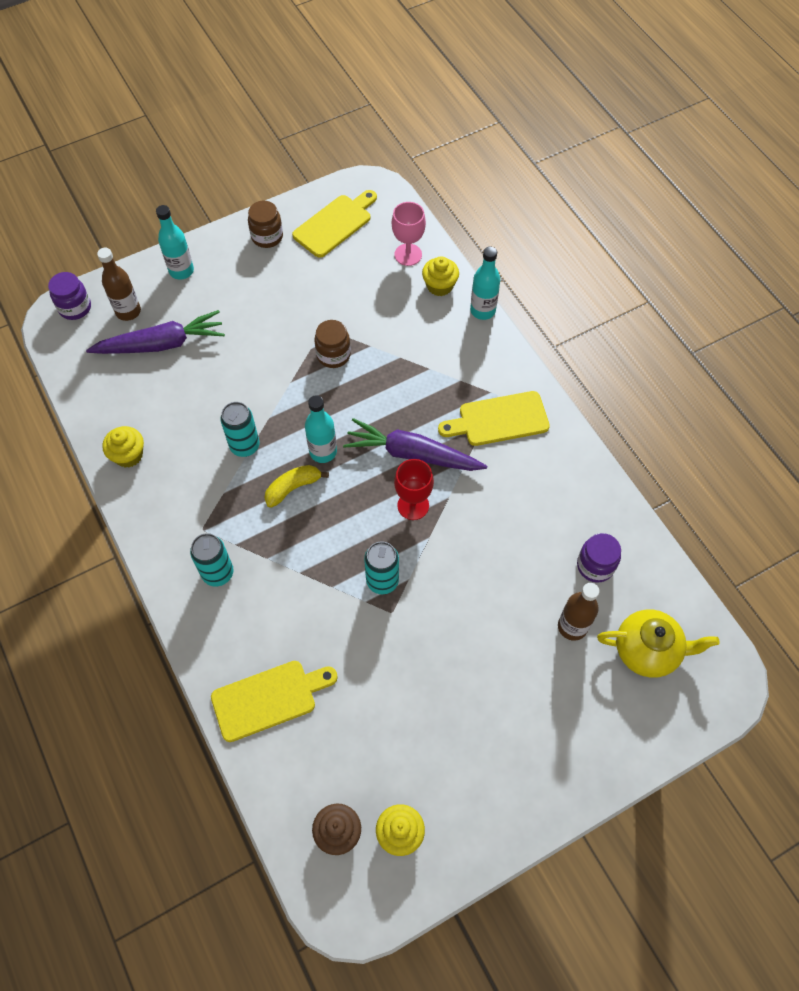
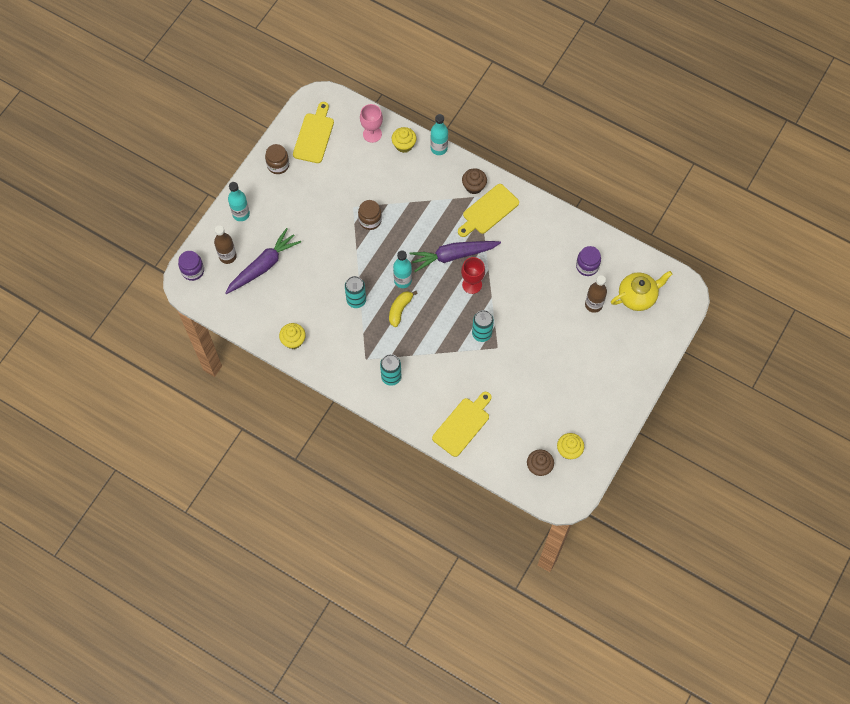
camera: 30 degrees left, 5 degrees up
none -> brown cupcake [462,168,487,194]

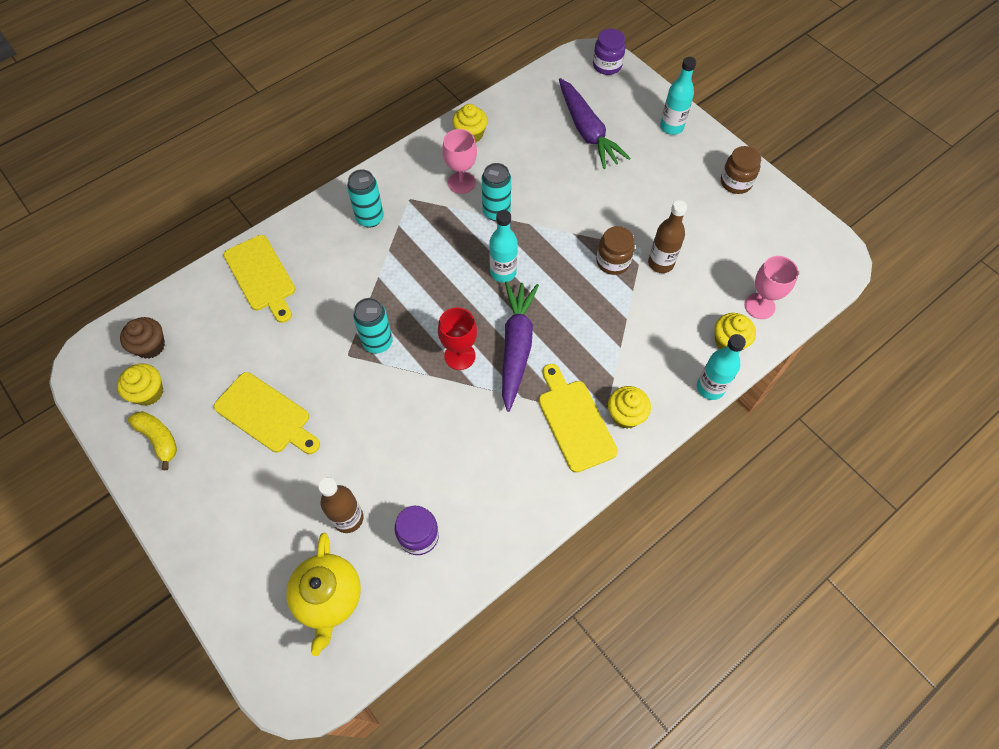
camera: 110 degrees right, 5 degrees down
brown bottle [214,225,237,264] -> brown bottle moved to [648,200,687,273]
yellow cutting board [293,102,334,163] -> yellow cutting board moved to [214,372,320,454]
yellow banana [389,291,418,327] -> yellow banana moved to [128,411,177,470]
brown cupcake [462,168,487,194] -> yellow cupcake [608,386,651,429]
none -> pink goblet [442,129,477,194]

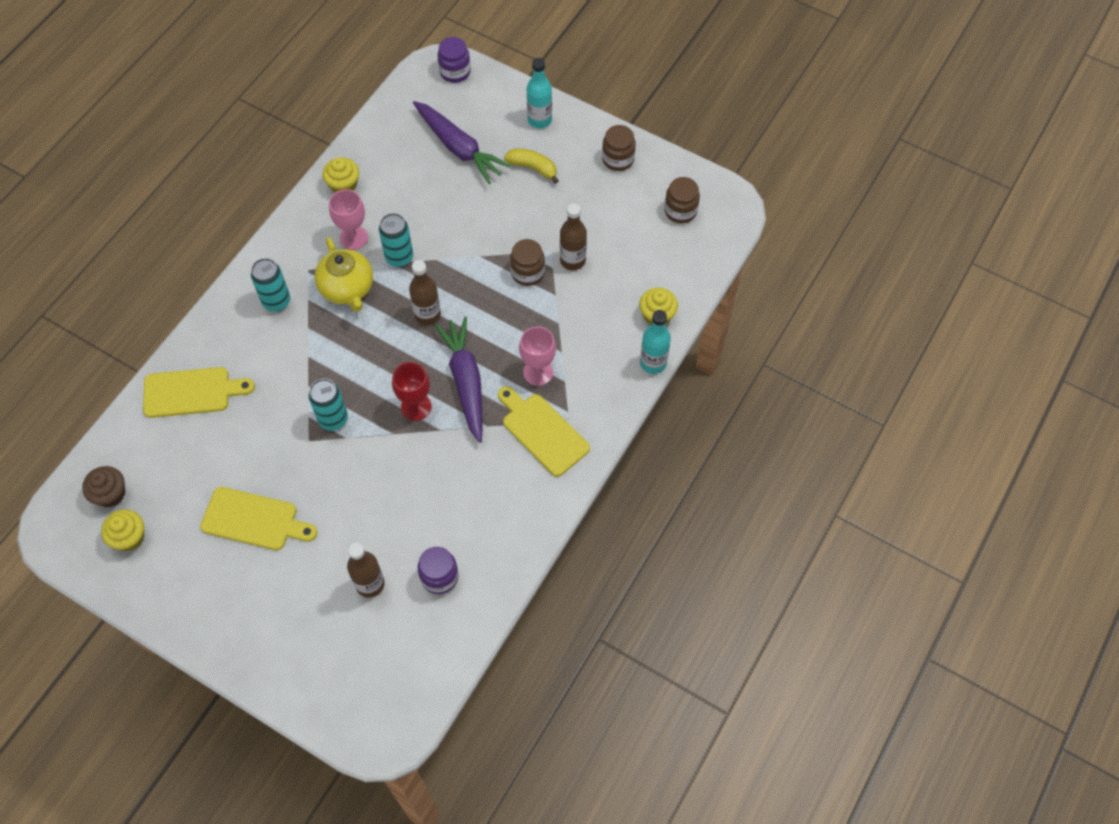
camera: 20 degrees left, 0 degrees up
yellow banana [128,411,177,470] -> yellow banana moved to [504,149,559,184]
yellow cutting board [224,235,295,323] -> yellow cutting board turned 45 degrees counterclockwise [143,367,255,418]
yellow teapot [286,533,361,656] -> yellow teapot moved to [315,237,373,312]
turquoise bottle [489,210,518,282] -> brown bottle [409,260,441,325]
yellow cupcake [608,386,651,429] -> none
pink goblet [745,256,799,319] -> pink goblet moved to [519,326,556,386]
none -> brown jar [664,177,700,223]

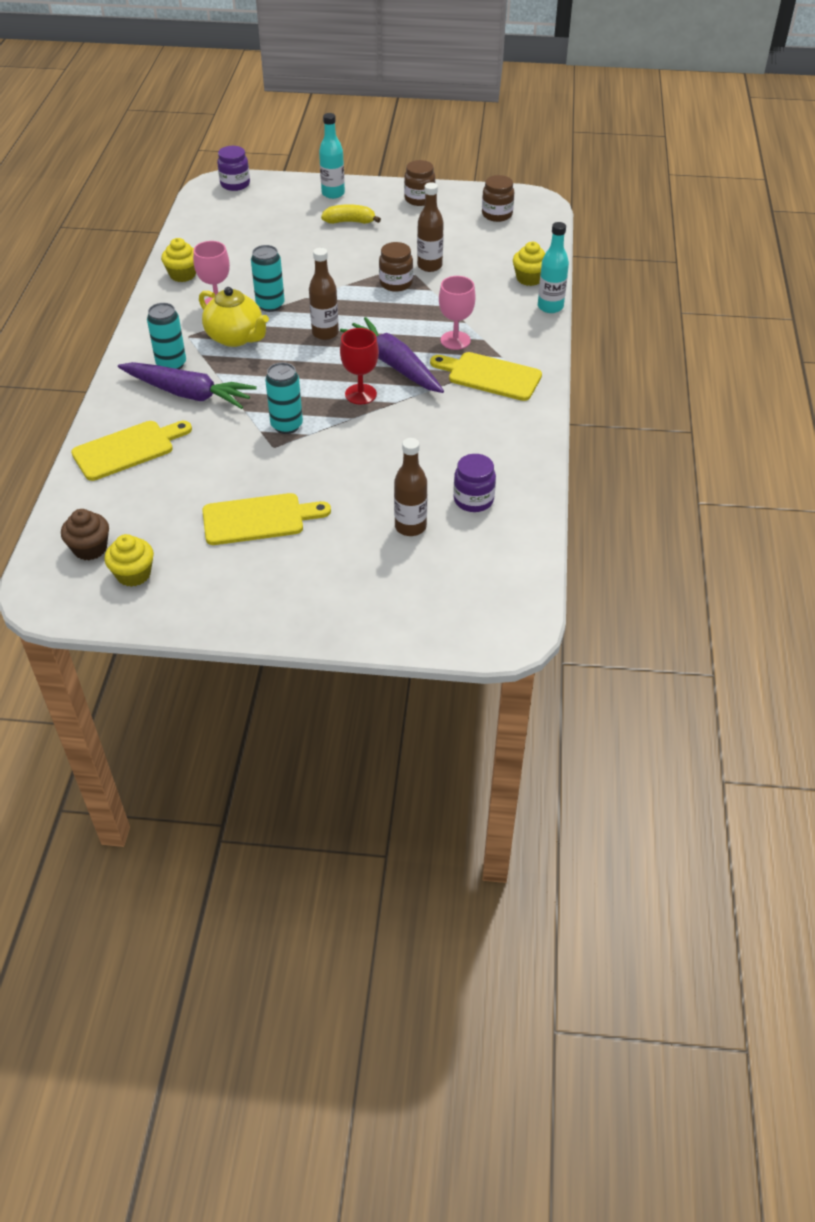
camera: 25 degrees left, 15 degrees down
purple carrot [413,101,511,184] -> purple carrot moved to [118,362,257,409]

